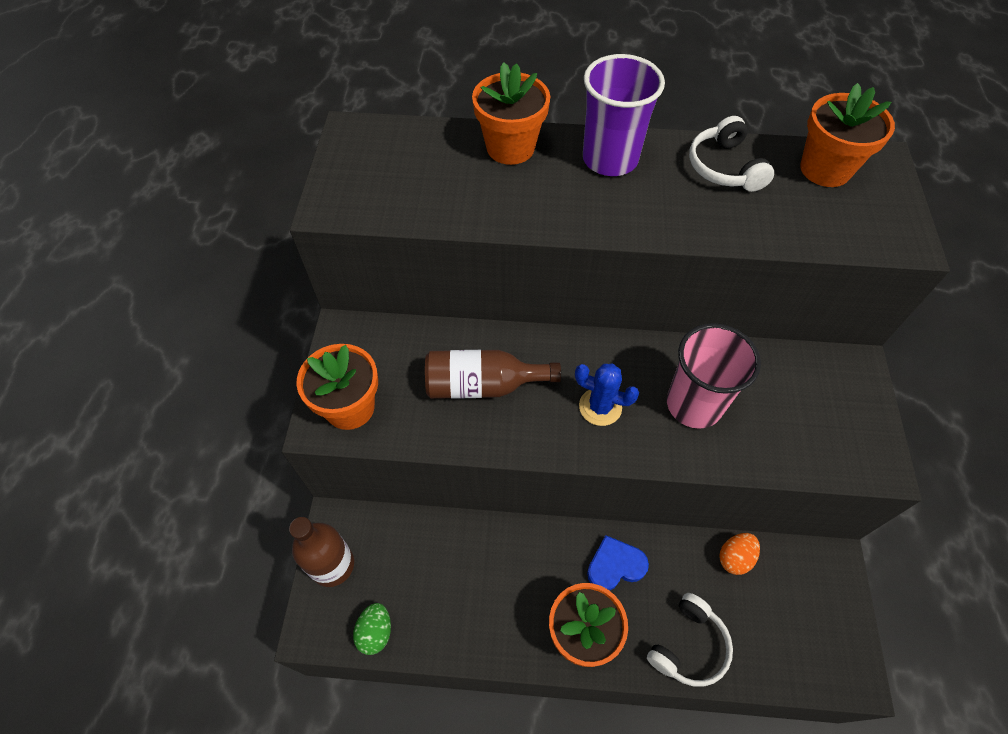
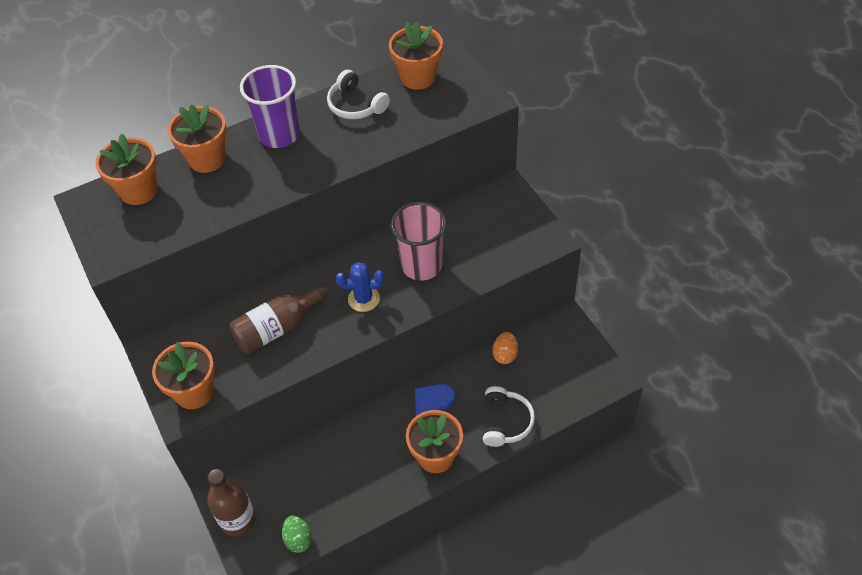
camera: 30 degrees left, 5 degrees down
none -> orange flower pot [96,133,158,205]

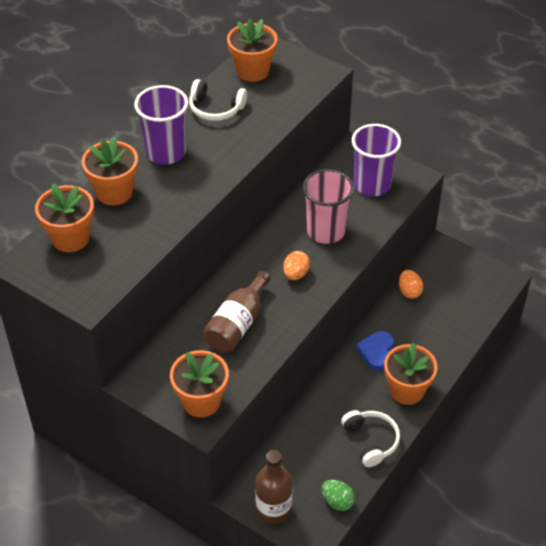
camera: 30 degrees left, 5 degrees down
blue cactus [336,262,385,312] -> orange egg [283,251,310,280]
white headphones [483,386,535,447] -> white headphones moved to [341,410,400,467]
none -> purple cup [352,124,401,196]

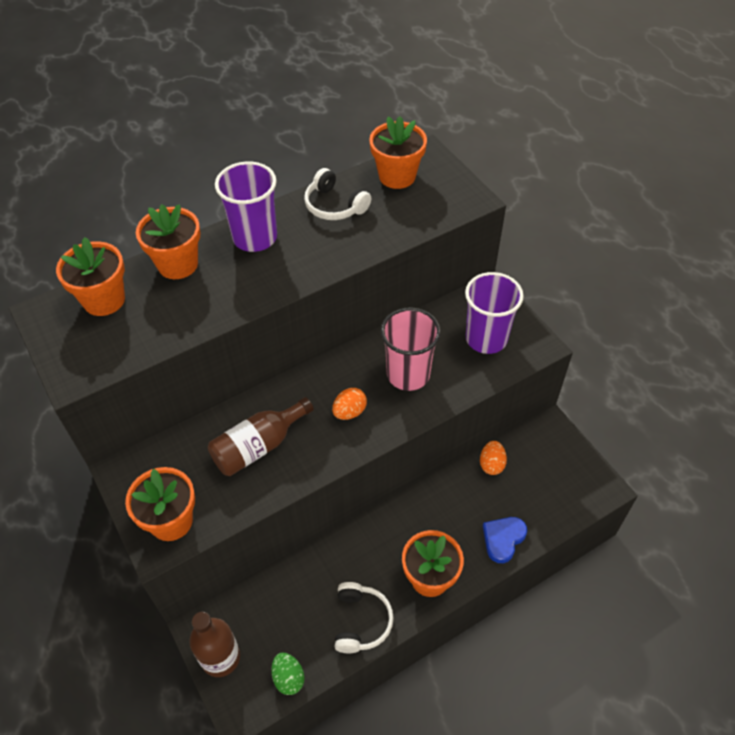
camera: 25 degrees right, 5 degrees up
blue heart [356,331,394,371] -> blue heart moved to [483,517,527,563]

